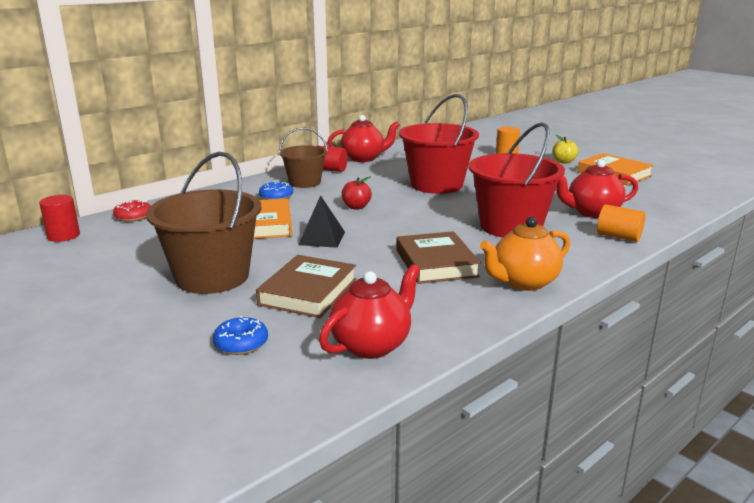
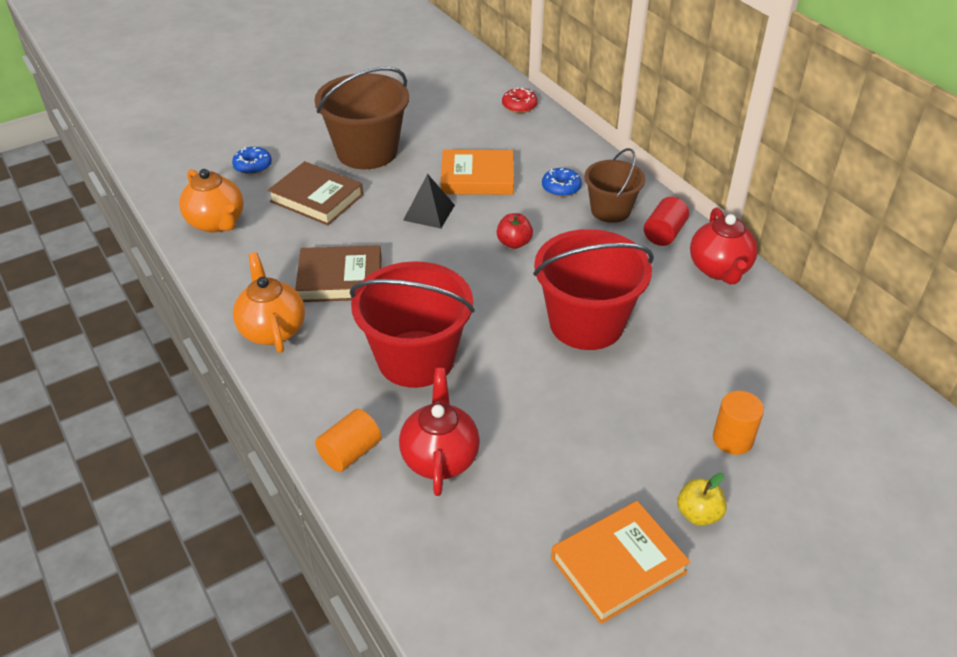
camera: 100 degrees right, 20 degrees up
red cylinder [39,195,80,242] -> none
red teapot [319,264,420,359] -> orange teapot [179,169,244,233]

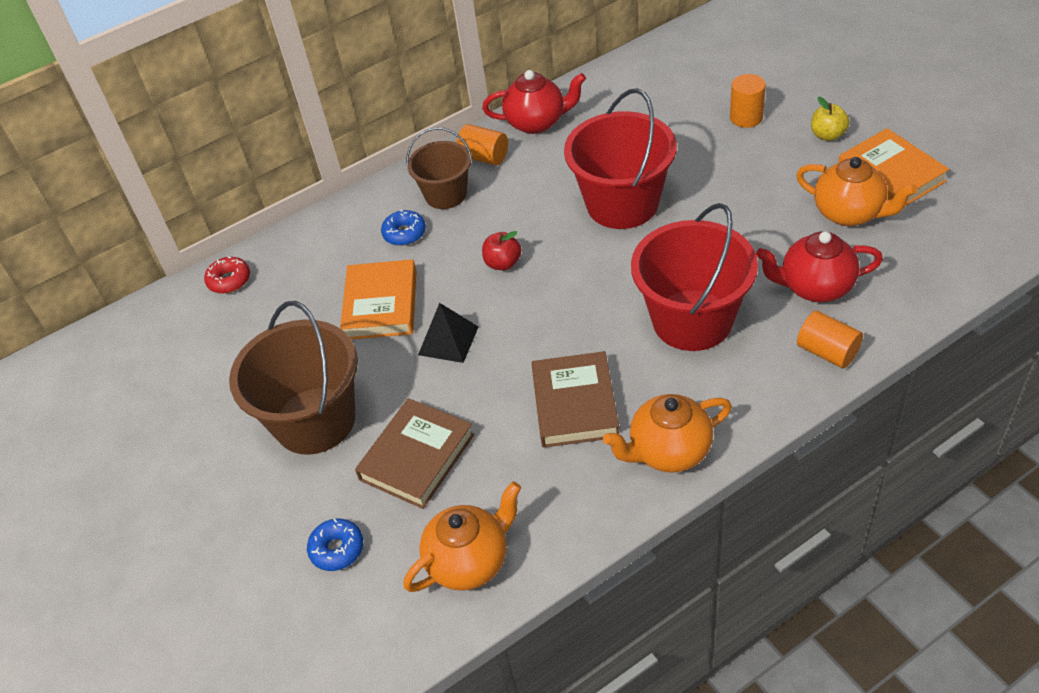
camera: 85 degrees left, 5 degrees up
red cylinder [644,197,689,246] -> orange cylinder [457,124,508,165]
none -> orange teapot [796,157,917,226]

